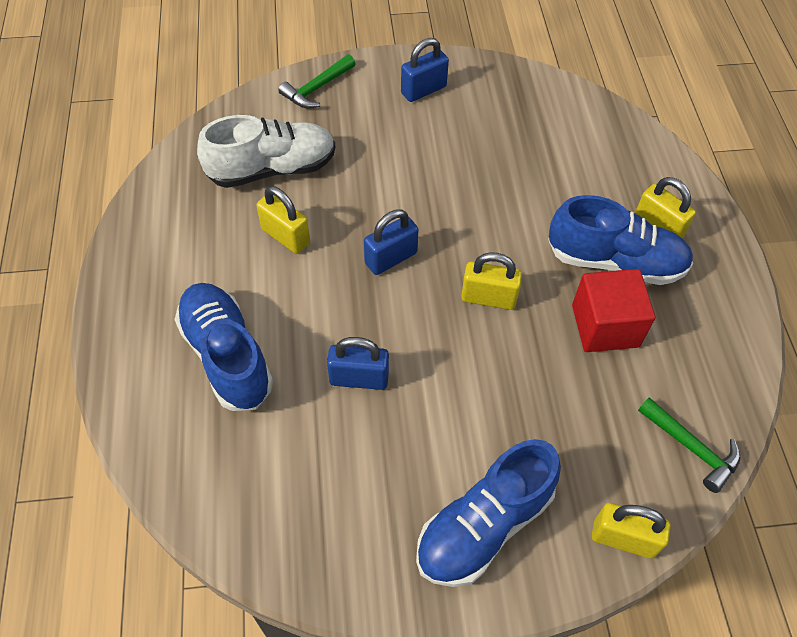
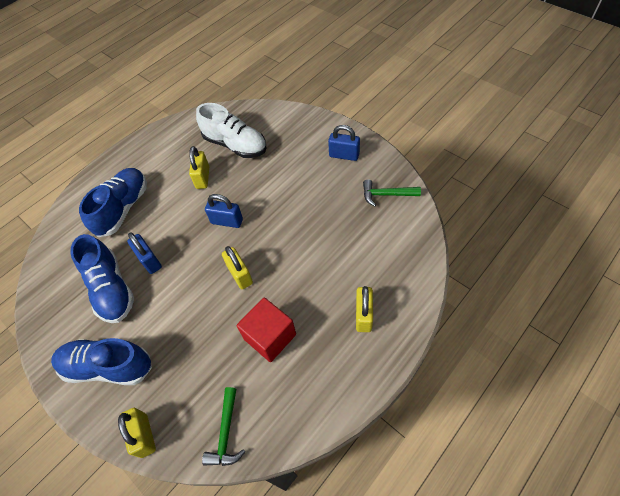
camera: 55 degrees right, 0 degrees up
green hammer [278,54,356,108] -> green hammer moved to [363,180,421,207]
blue shoe [548,195,693,285] -> blue shoe moved to [70,234,134,323]

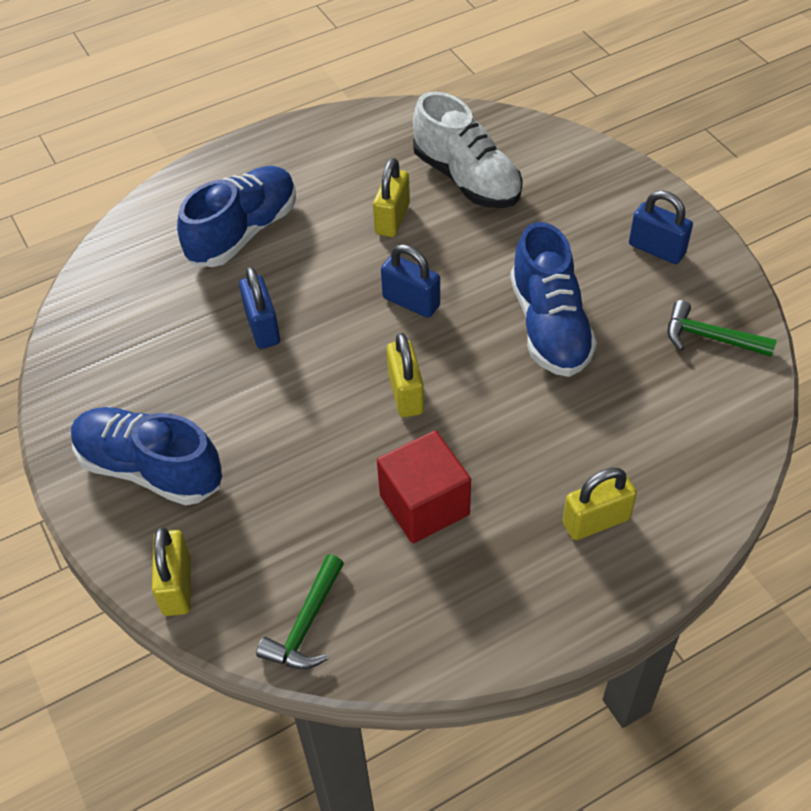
camera: 15 degrees right, 5 degrees down
blue shoe [70,234,134,323] -> blue shoe moved to [510,222,597,377]
yellow padlock [356,286,373,332] -> yellow padlock turned 45 degrees clockwise [563,468,637,540]

